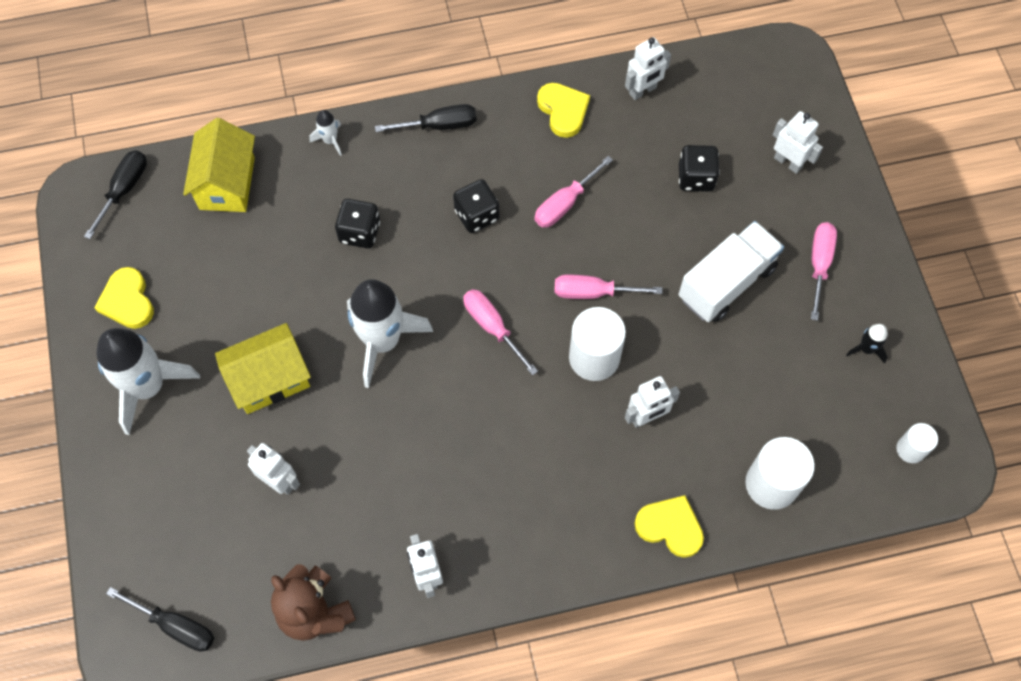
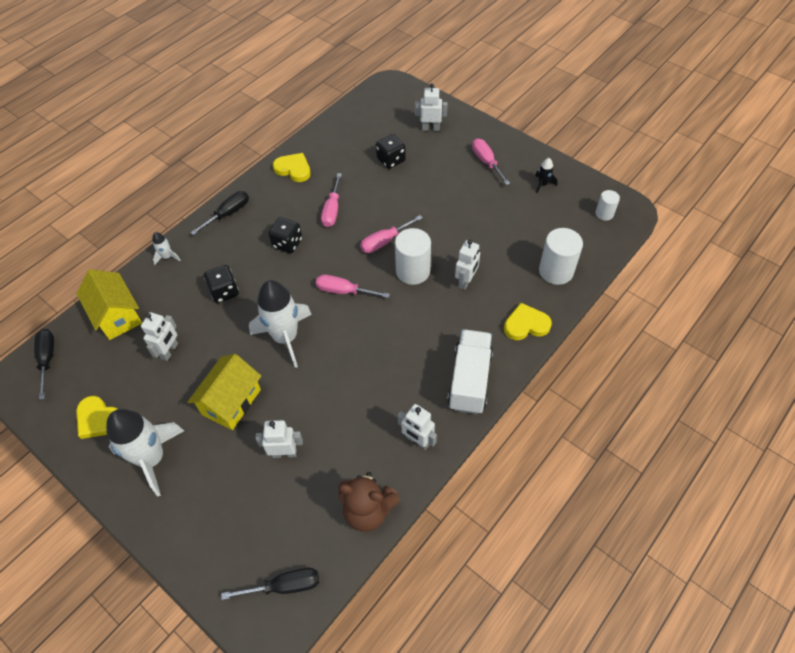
camera: 35 degrees left, 10 degrees down
white robot [625,37,671,100] -> white robot moved to [141,312,178,361]
white truck [679,221,784,322] -> white truck moved to [447,329,493,414]

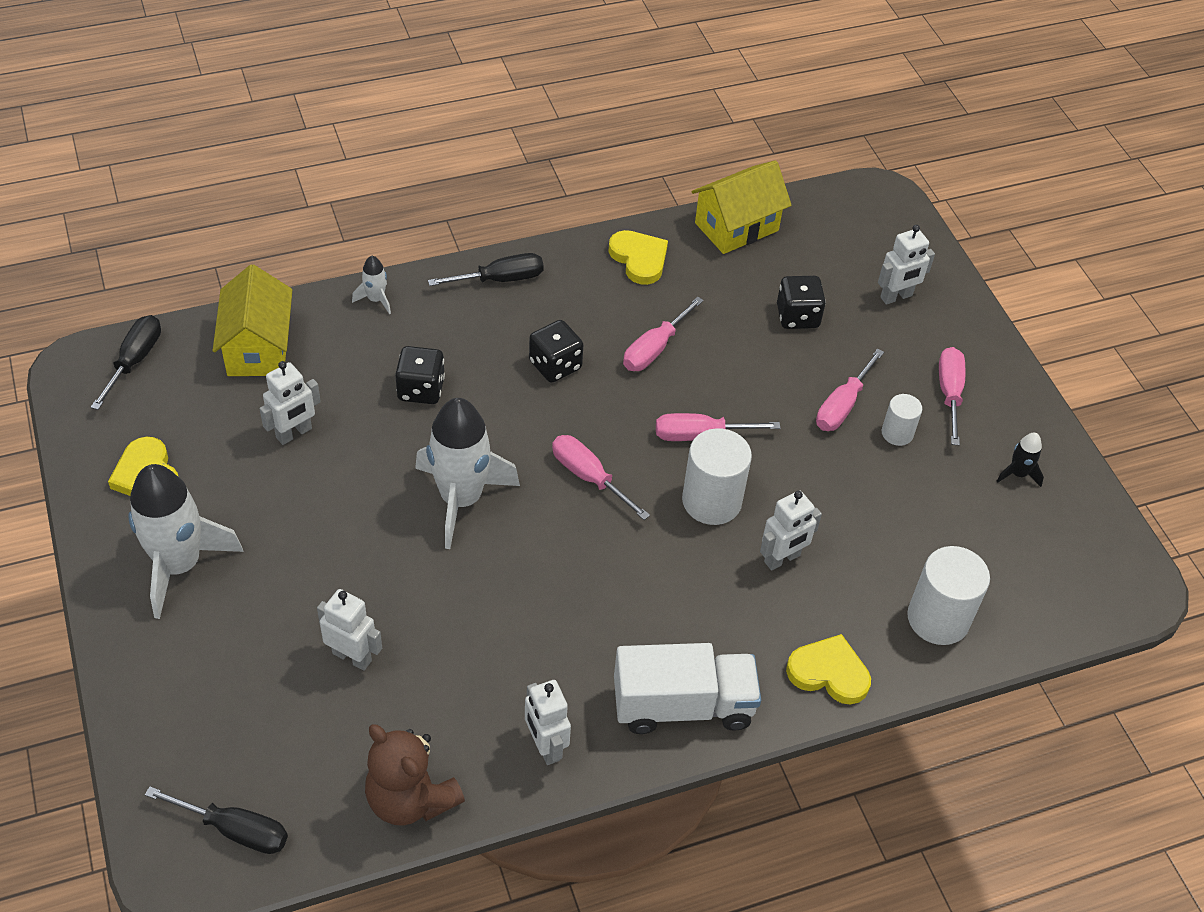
camera: 25 degrees right, 5 degrees down
yellow house [188,354,261,430] -> yellow house moved to [691,160,792,254]
white robot [415,83,448,131] -> white robot turned 120 degrees clockwise [878,225,935,305]
white truck [447,329,493,414] -> white truck turned 45 degrees clockwise [614,643,761,734]
white cylinder [595,190,620,221] -> white cylinder moved to [882,394,922,446]
none -> pink screwdriver [816,349,884,431]

